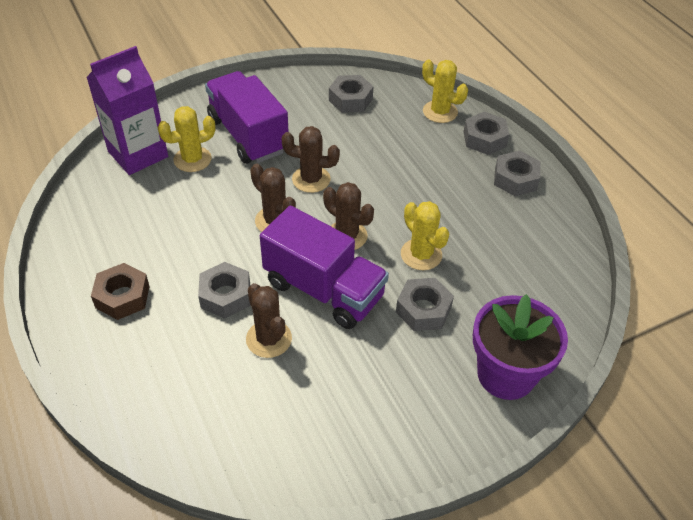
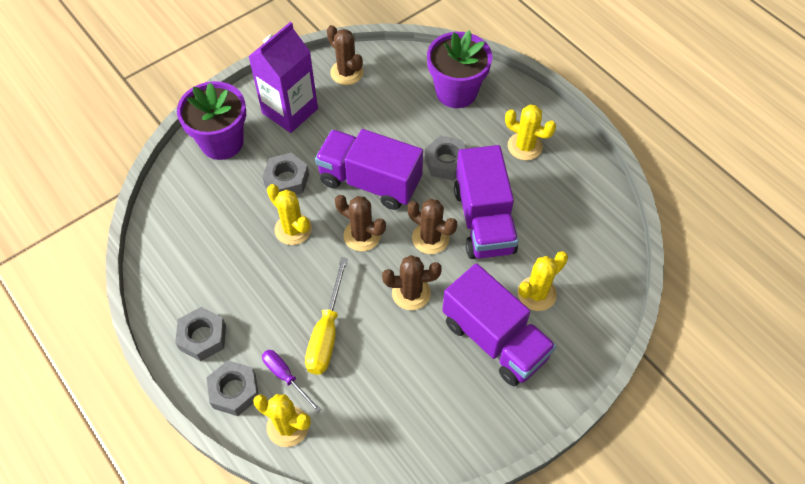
camera: 170 degrees right, 10 degrees up
purple carton [86,46,168,175] -> purple carton moved to [248,22,318,133]
brown nut [91,263,150,320] -> yellow cactus [505,104,556,160]
brown cactus [246,283,292,358] -> brown cactus moved to [327,25,363,85]
grey nut [329,75,374,113] -> none
none -> purple screwdriver [262,350,321,413]
none -> yellow screwdriver [305,257,348,375]
none -> purple flower pot [427,30,492,108]
none -> purple truck [454,145,519,259]

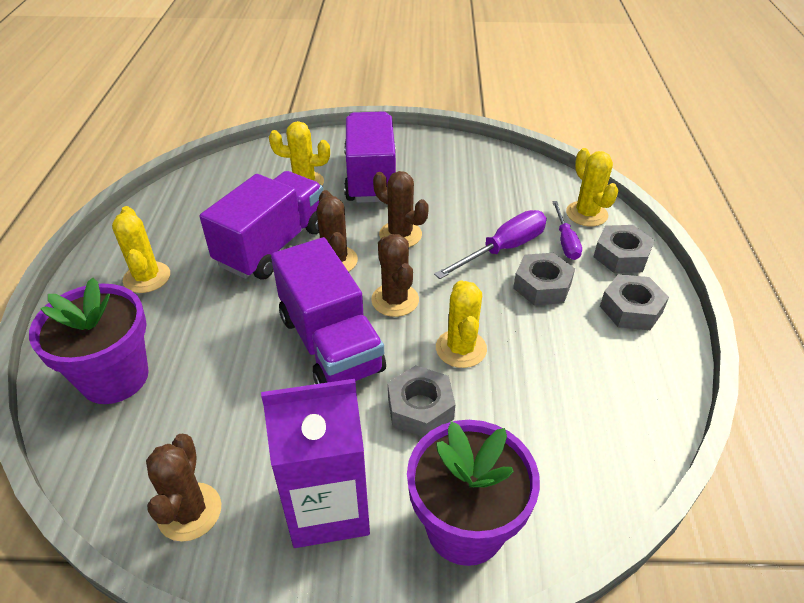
camera: 140 degrees left, 15 degrees down
yellow screwdriver [305,257,348,375] -> purple screwdriver [434,210,547,279]
grey nut [425,135,466,180] -> grey nut moved to [513,253,575,305]

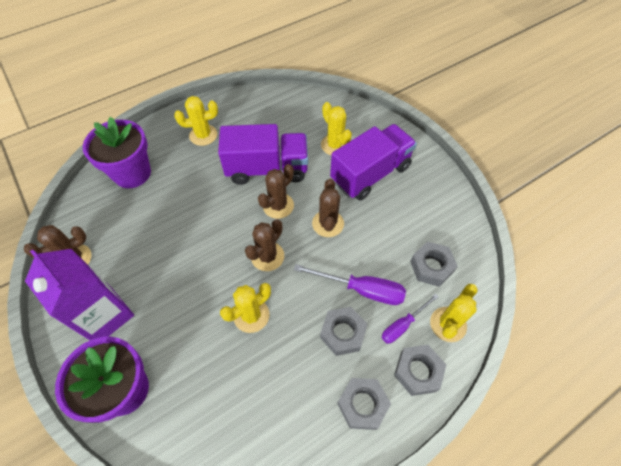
camera: 55 degrees right, 15 degrees up
yellow cactus [112,206,170,293] -> yellow cactus turned 45 degrees clockwise [174,96,218,146]
purple truck [271,237,386,384] -> none
grey nut [388,365,456,437] -> grey nut moved to [410,241,458,287]

